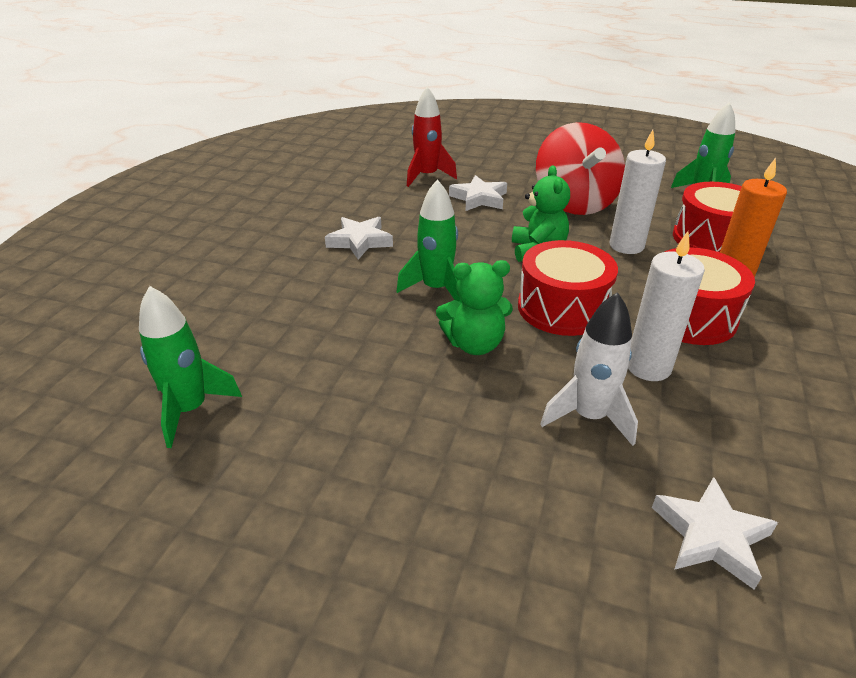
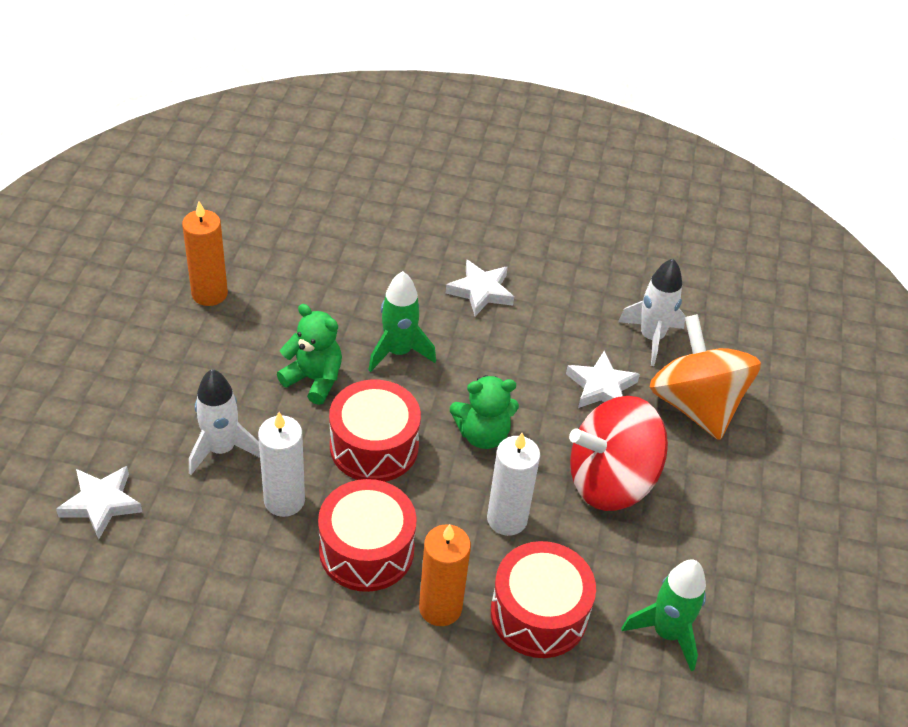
camera: 80 degrees right, 10 degrees up
green rocket [139,286,242,448] -> none
red rocket [407,87,457,187] -> white rocket [618,259,686,366]
green teddy bear [436,260,513,355] -> green teddy bear turned 135 degrees clockwise [277,304,342,405]
none -> orange candle [182,201,228,306]
none -> orange spinning top [649,314,761,440]

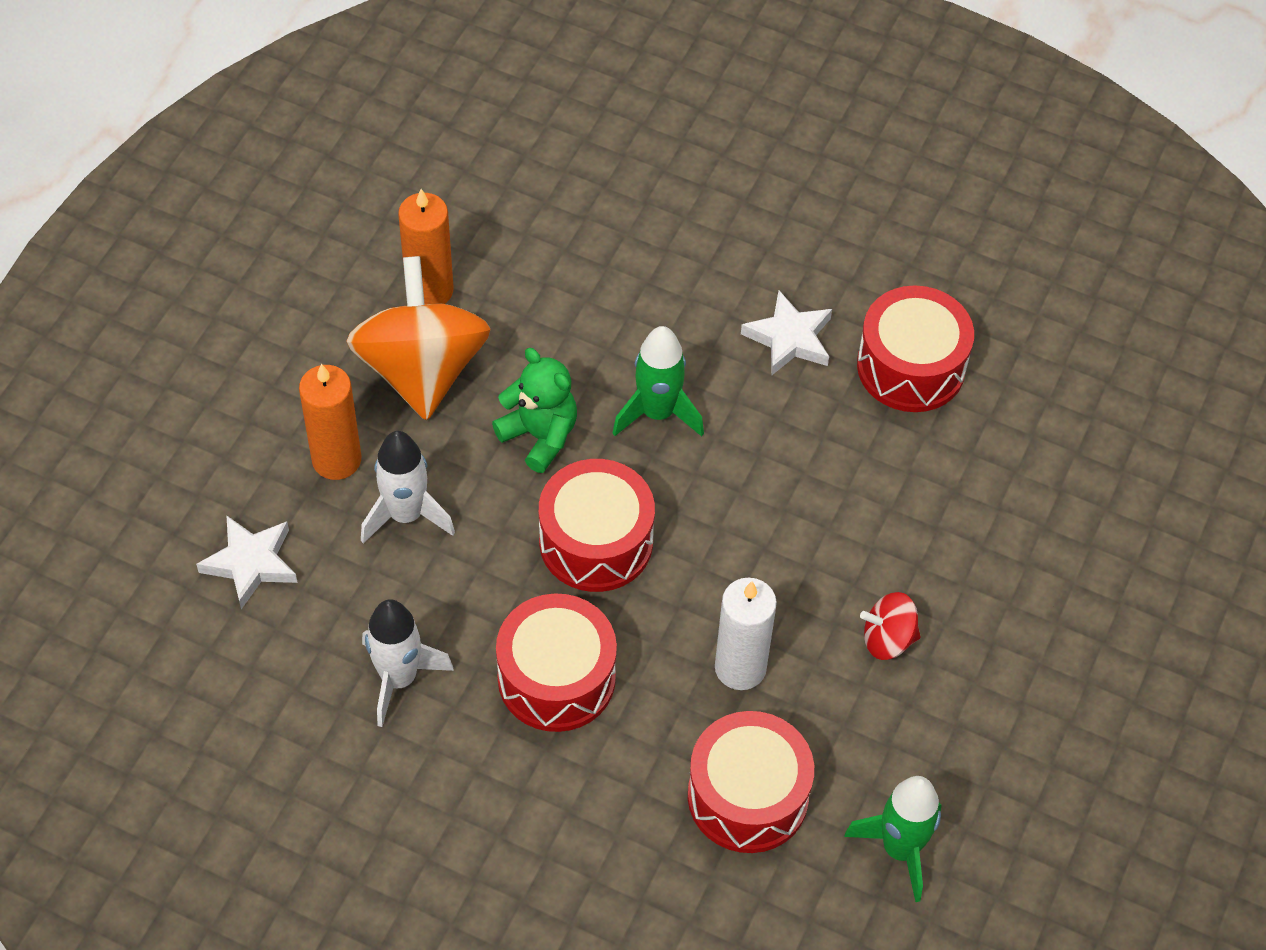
camera: 15 degrees right, 10 degrees up
white candle [258,412,305,517] -> none
orange candle [419,524,471,626] -> orange candle moved to [299,364,361,480]
green teddy bear [450,375,519,449] -> none
white star [566,351,640,408] -> none
red spinning top [569,396,668,511] -> red spinning top [860,592,921,660], size x0.47
white rocket [618,259,686,366] -> white rocket moved to [362,599,454,727]
orange spinning top [649,314,761,440] -> orange spinning top moved to [346,256,491,420]
none -> red drum [857,285,974,412]

